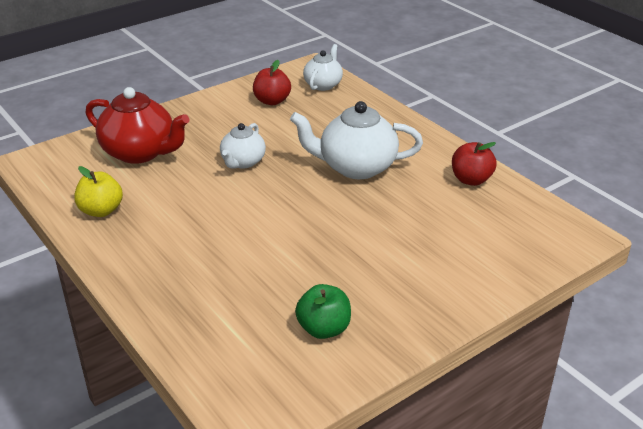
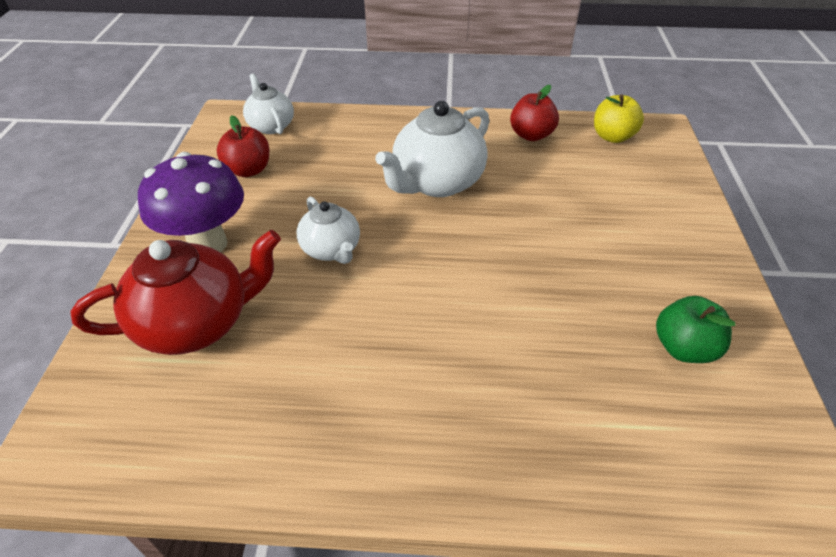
camera: 50 degrees left, 10 degrees up
yellow apple [74,166,123,217] -> yellow apple moved to [594,94,644,143]
none -> purple mushroom [138,152,244,252]

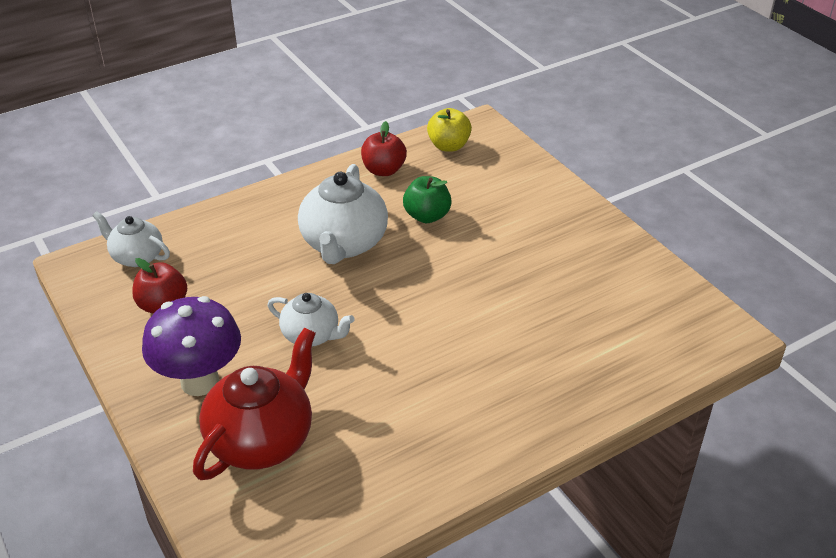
camera: 35 degrees left, 5 degrees down
green apple [656,296,735,363] -> green apple moved to [403,176,452,223]

